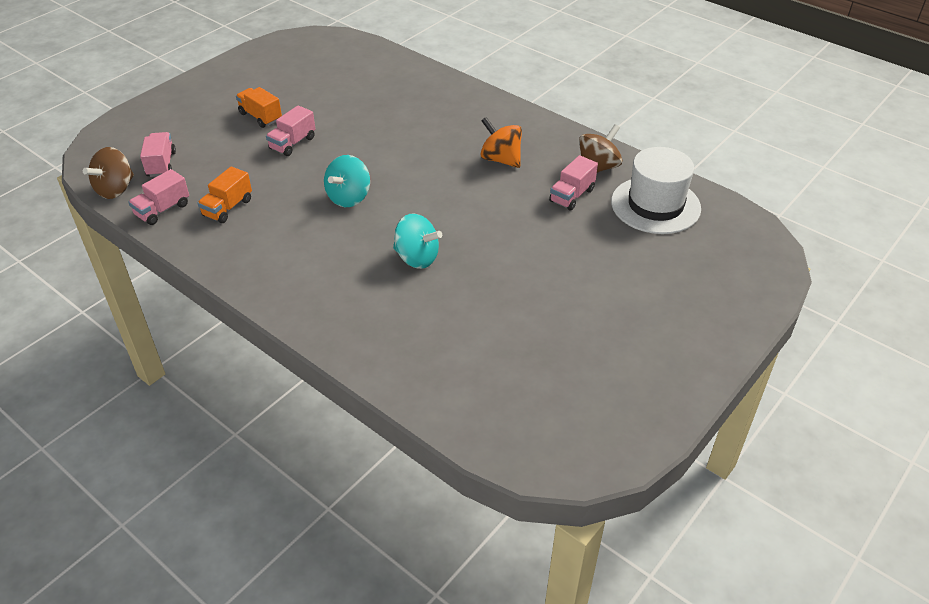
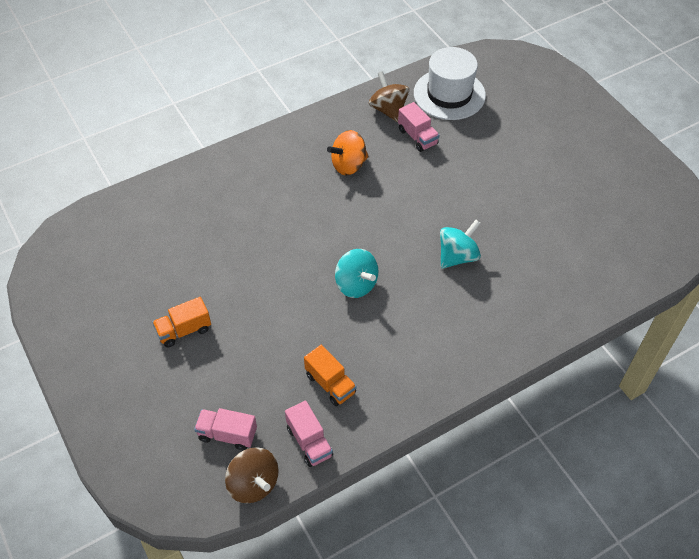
camera: 70 degrees left, 10 degrees up
pink truck [266,105,316,156] -> none

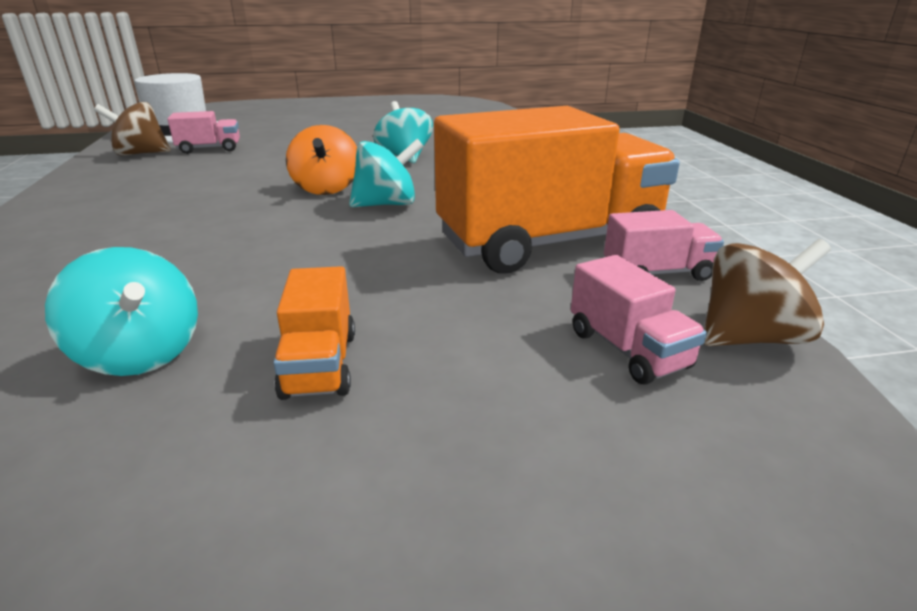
camera: 70 degrees left, 25 degrees down
pink truck [194,408,257,450] -> pink truck turned 60 degrees counterclockwise [571,255,707,385]
orange truck [304,345,357,406] -> orange truck [434,106,680,274], size x2.32
orange spinning top [327,130,369,176] -> orange spinning top moved to [286,125,357,195]
none -> turquoise spinning top [45,247,198,376]

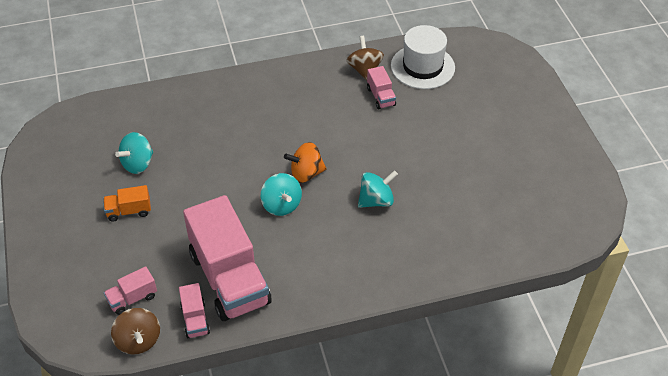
camera: 85 degrees right, 20 degrees up
orange truck [434,106,680,274] -> pink truck [183,195,272,321]

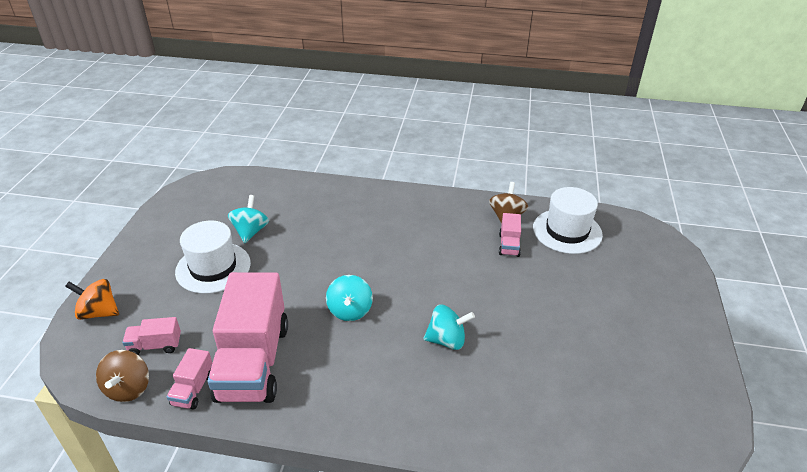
camera: 25 degrees right, 10 degrees down
orange truck [103,185,151,222] -> white hat [175,221,251,294]
turquoise spinning top [115,132,153,174] -> turquoise spinning top turned 120 degrees clockwise [228,195,269,243]
orange spinning top [284,142,326,183] -> orange spinning top moved to [65,279,119,320]

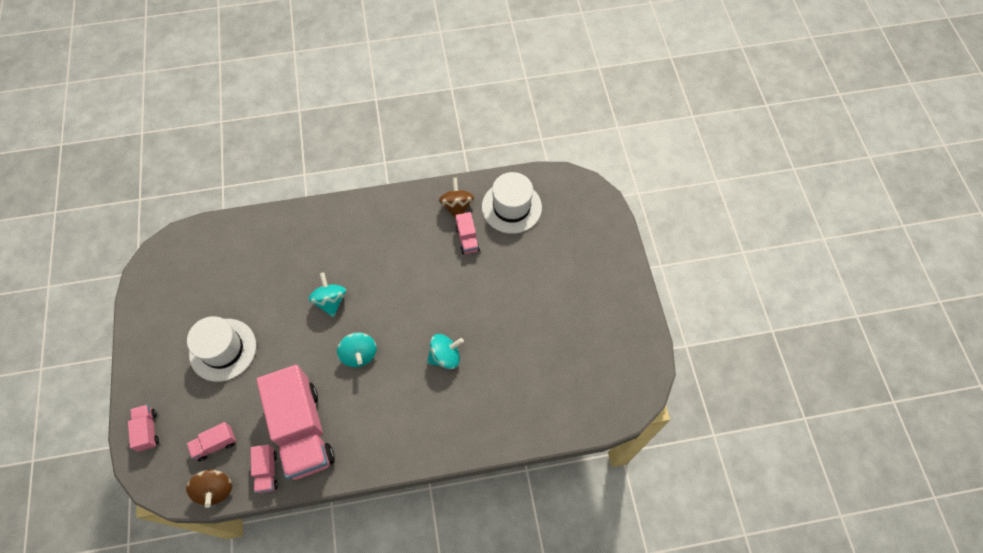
camera: 20 degrees left, 25 degrees up
orange spinning top [65,279,119,320] -> pink truck [128,405,159,452]
turquoise spinning top [228,195,269,243] -> turquoise spinning top moved to [308,273,346,317]

